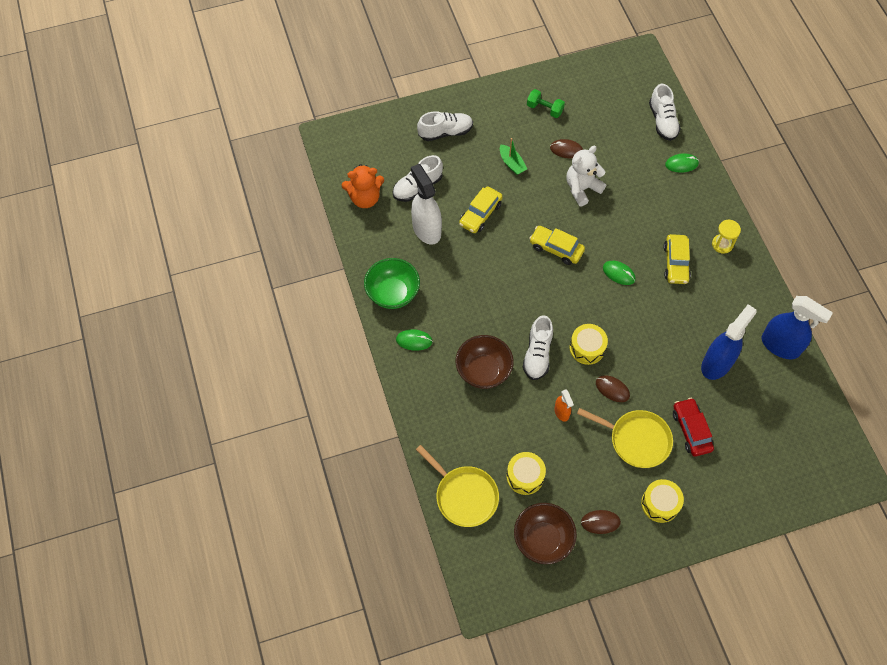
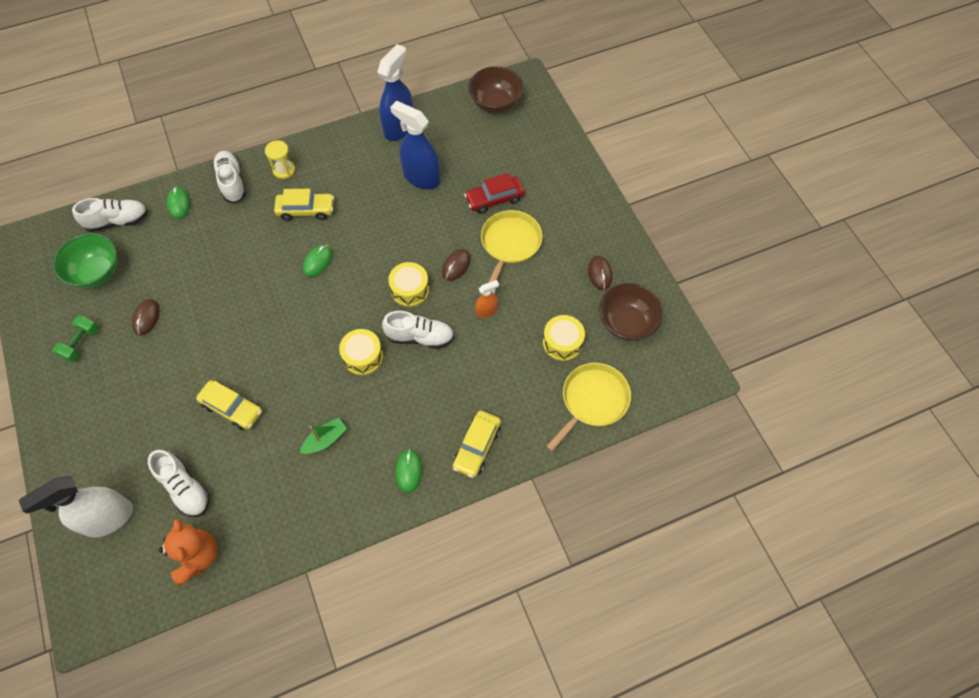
camera: 95 degrees left, 0 degrees up
green bowl [364,258,420,309] -> green bowl moved to [53,233,118,289]
white spray bottle [411,164,442,245] -> white spray bottle moved to [19,476,133,538]
white shoe [417,111,473,141] -> white shoe moved to [212,151,246,203]
brown bowl [455,335,514,389] -> brown bowl moved to [469,66,524,114]
green boat [500,138,527,175] -> green boat moved to [300,418,347,454]
yellow car [529,226,585,265] -> yellow car moved to [453,411,501,478]
white teddy bear [566,146,606,206] -> none
yellow drum [641,479,684,523] -> yellow drum moved to [339,329,383,375]

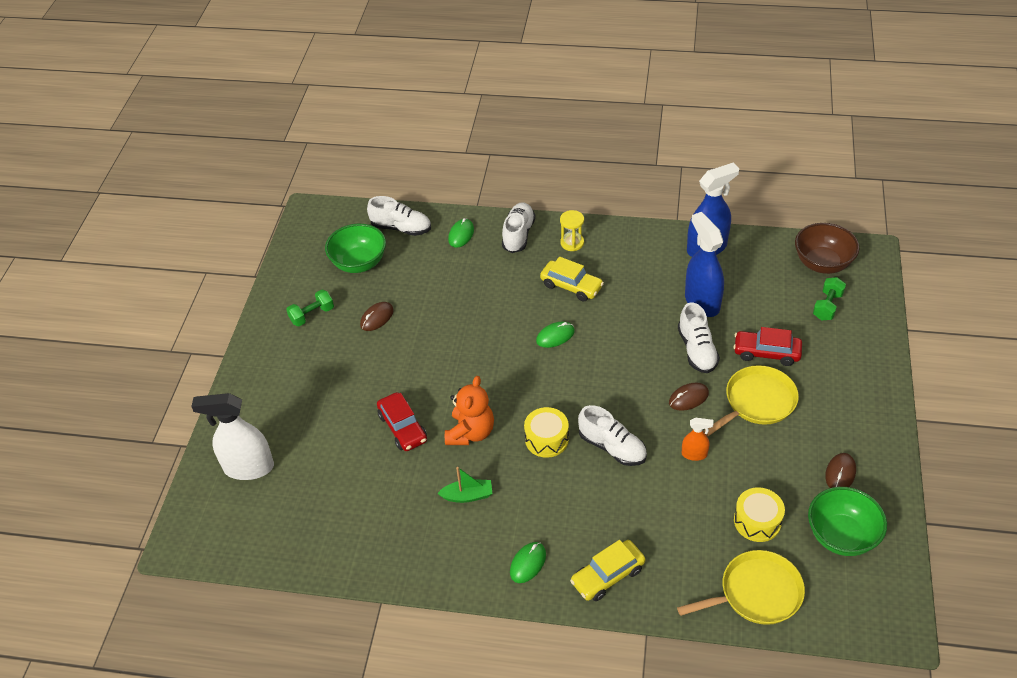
camera: 35 degrees right, 15 degrees down
white shoe [148,450,210,517] -> white shoe moved to [678,303,720,373]
orange teddy bear [159,519,218,586] -> orange teddy bear moved to [445,376,494,445]
yellow car [196,380,262,430] -> red car [377,392,427,451]
yellow drum [388,262,429,307] -> none
brown bowl [599,283,664,341] -> green bowl [808,487,887,556]
none -> green dumbbell [813,277,846,320]

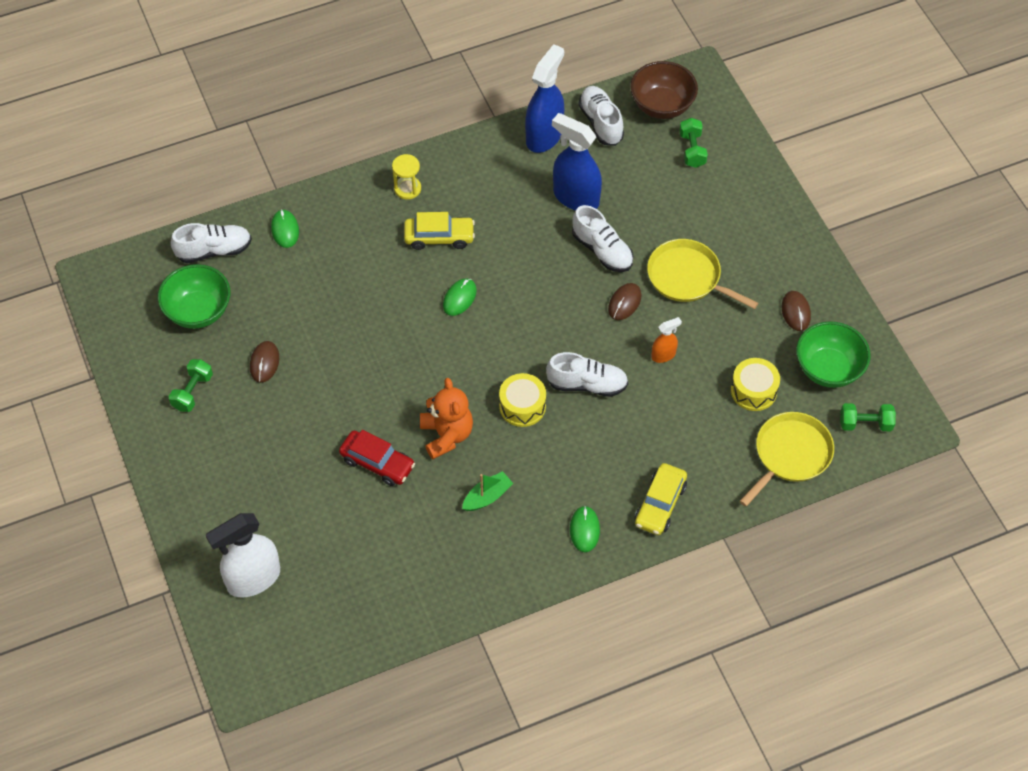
camera: 35 degrees left, 10 degrees up
white shoe [502,202,535,253] -> white shoe moved to [578,86,624,146]
yellow pan [703,365,799,437] -> yellow pan turned 75 degrees counterclockwise [647,239,758,309]
red car [733,327,802,366] -> none
none -> green dumbbell [840,403,896,431]

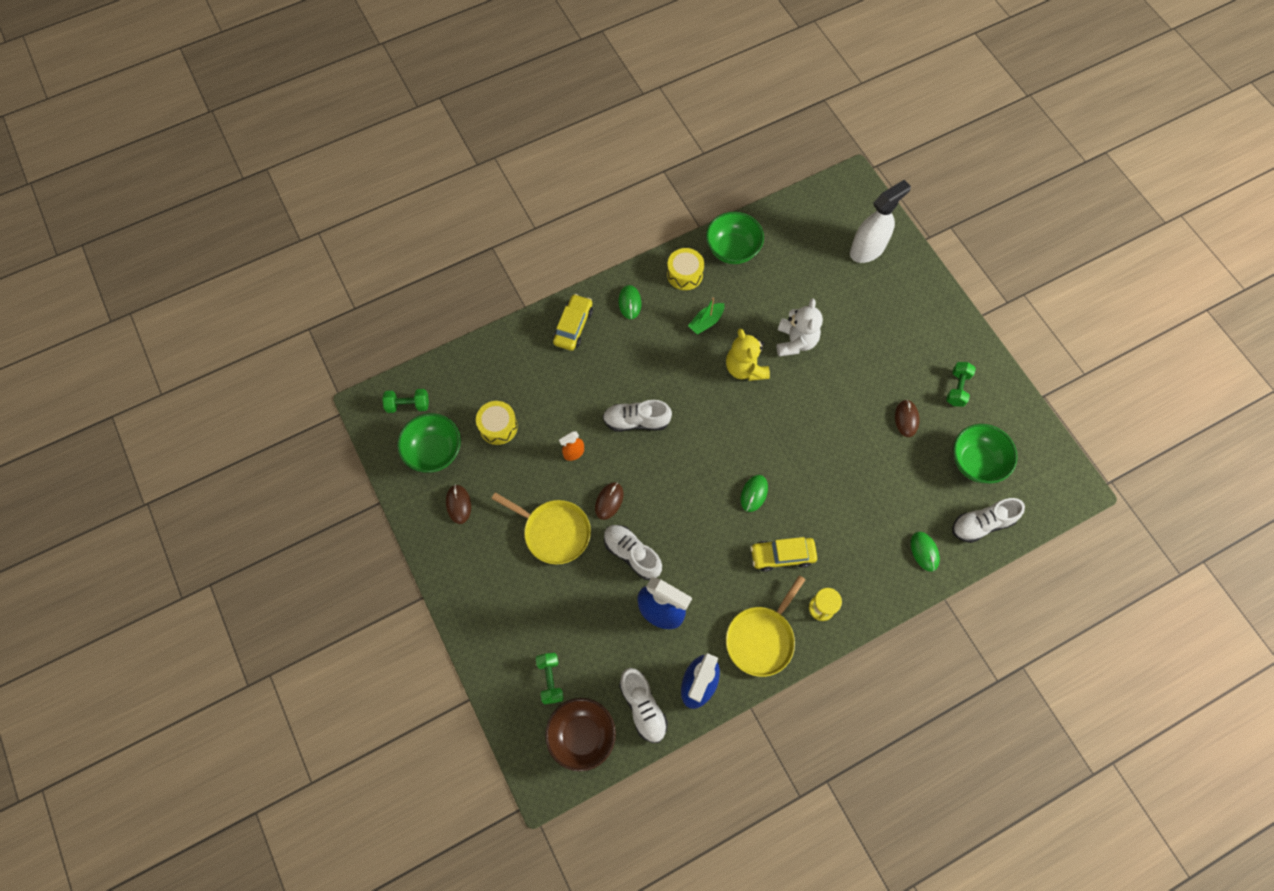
camera: 175 degrees right, 10 degrees up
red car [339,430,415,486] -> white teddy bear [776,298,823,357]
orange teddy bear [420,378,473,459] -> yellow teddy bear [726,328,770,381]
yellow drum [499,373,546,427] -> yellow drum moved to [667,248,704,290]
yellow pan [740,412,834,507] -> yellow pan moved to [726,575,806,677]
none -> green bowl [706,212,764,264]

